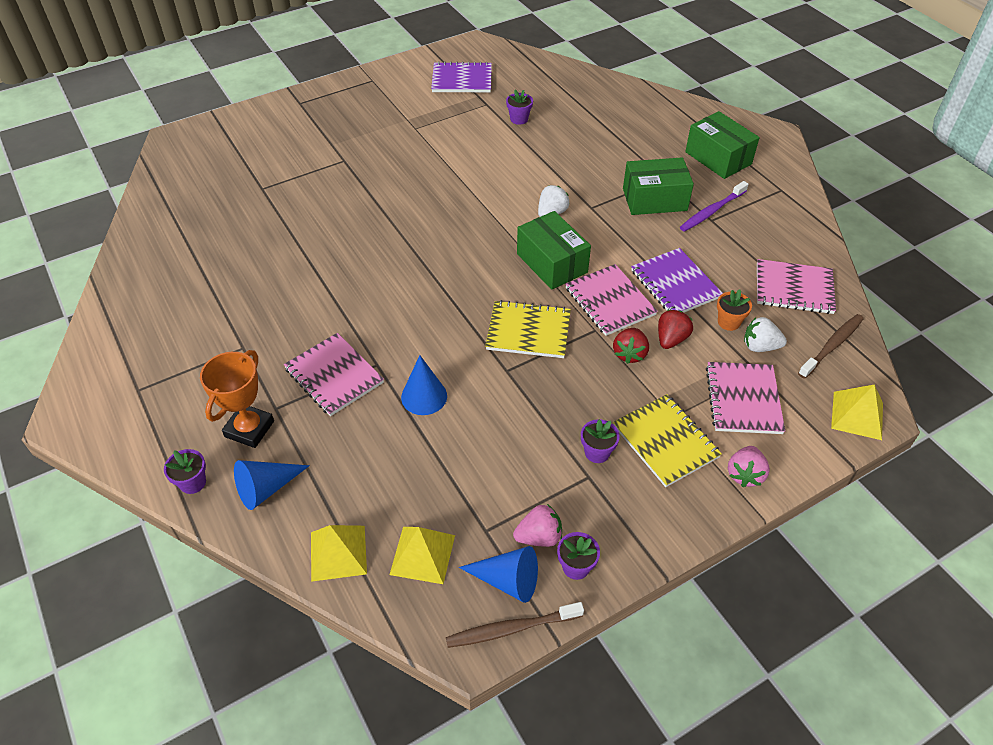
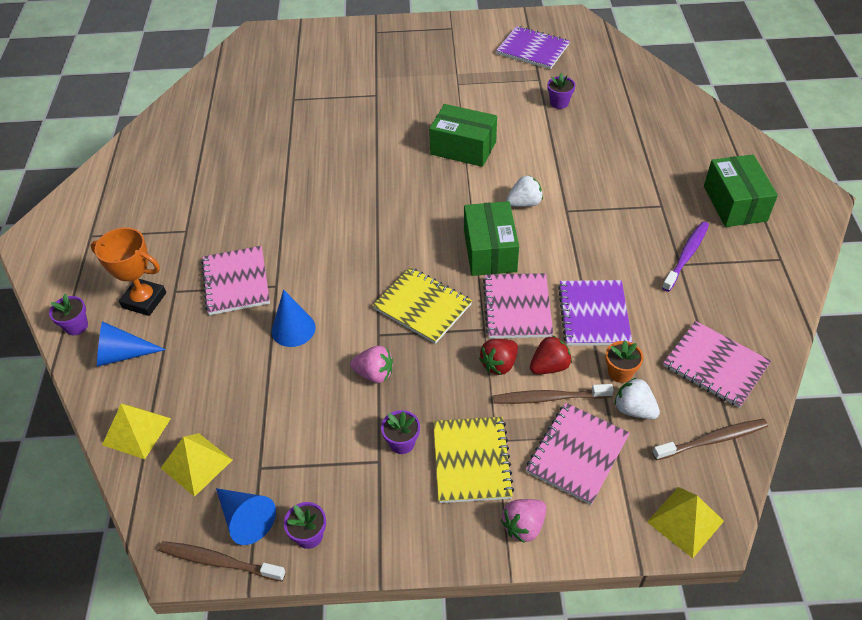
camera: 30 degrees right, 0 degrees up
orange trophy [200,350,274,448] -> orange trophy turned 60 degrees clockwise [90,228,166,316]
pink strawberry [513,504,562,547] -> pink strawberry moved to [350,346,393,383]
green box [623,157,694,215] -> green box moved to [429,104,497,167]
purple toothbrush [680,181,749,232] -> purple toothbrush turned 135 degrees clockwise [662,221,709,292]
none -> brown toothbrush [493,384,614,404]

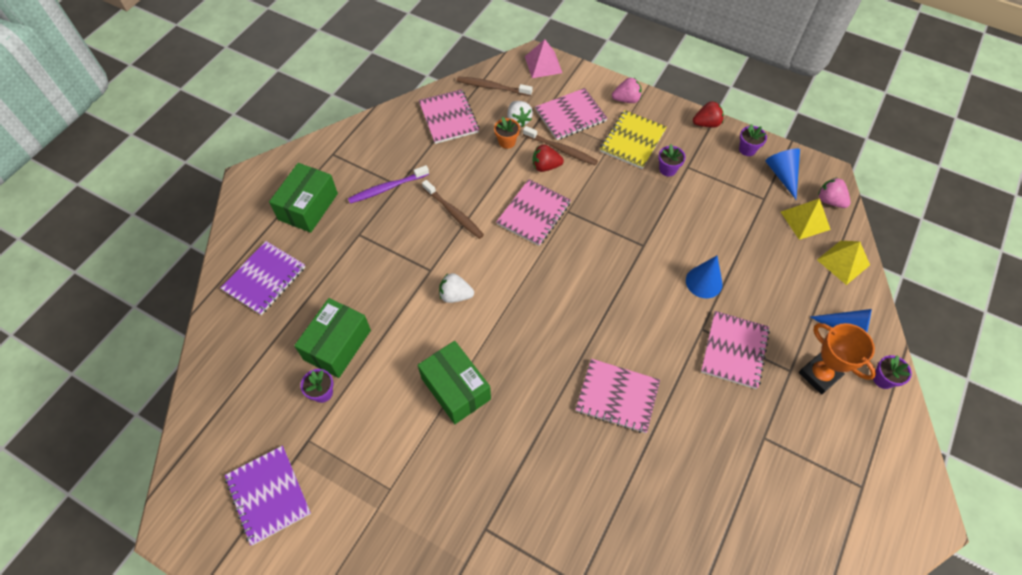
camera: 150 degrees left, 10 degrees up
brown toothbrush [158,541,286,582] -> brown toothbrush moved to [422,180,484,239]
pink strawberry [350,346,393,383] -> pink strawberry moved to [818,177,851,208]
yellow notebook [372,267,472,344] -> none
green box [464,201,519,276] -> green box moved to [294,298,371,378]
red strawberry [479,339,518,375] -> red strawberry moved to [693,102,724,128]
purple notebook [558,280,632,346] -> purple notebook moved to [221,241,305,315]
yellow pyramid [647,487,724,558] -> pink pyramid [525,39,562,78]
none -> pink notebook [575,359,660,433]

